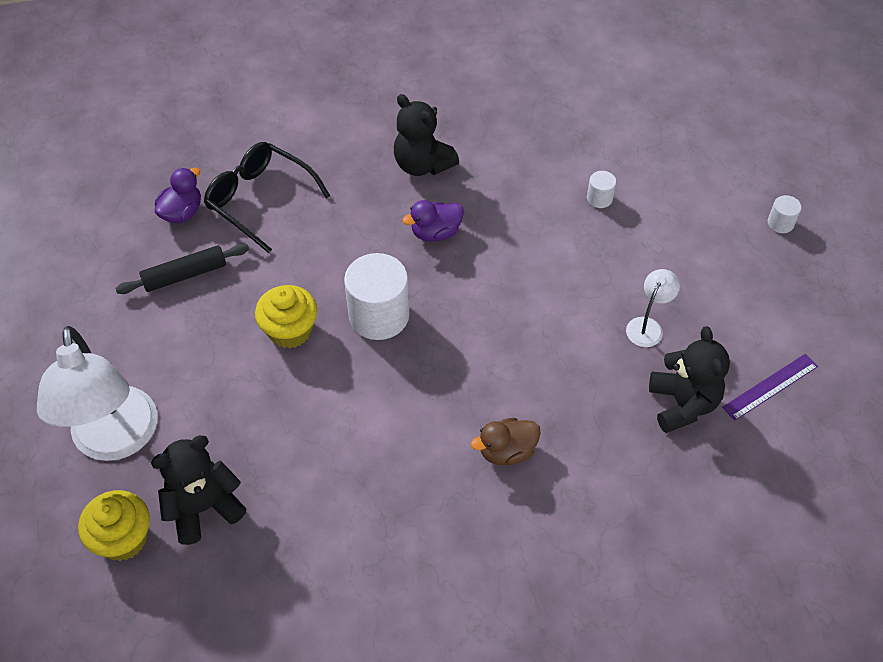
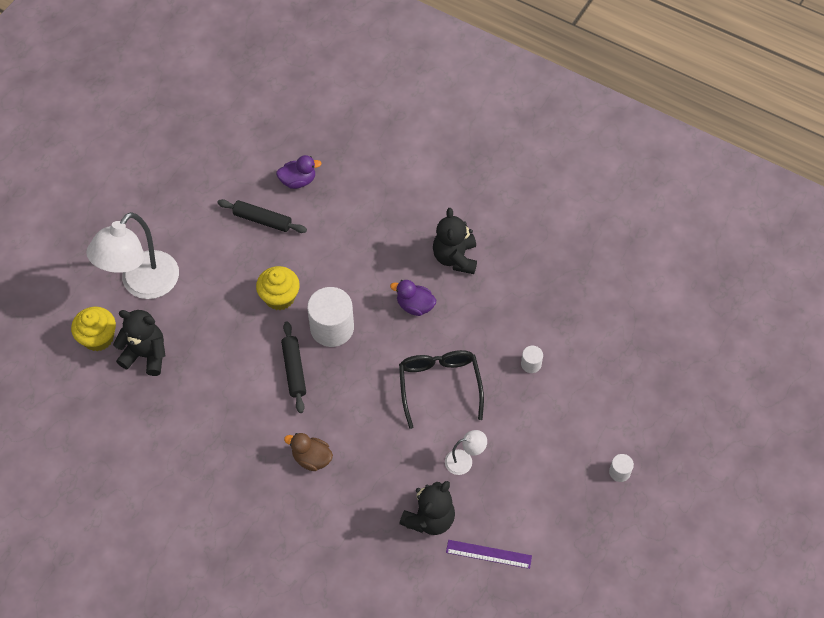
camera: 45 degrees right, 5 degrees up
black glasses [204,142,330,253] -> black glasses moved to [399,350,484,429]
none -> black rolling pin [281,321,306,413]

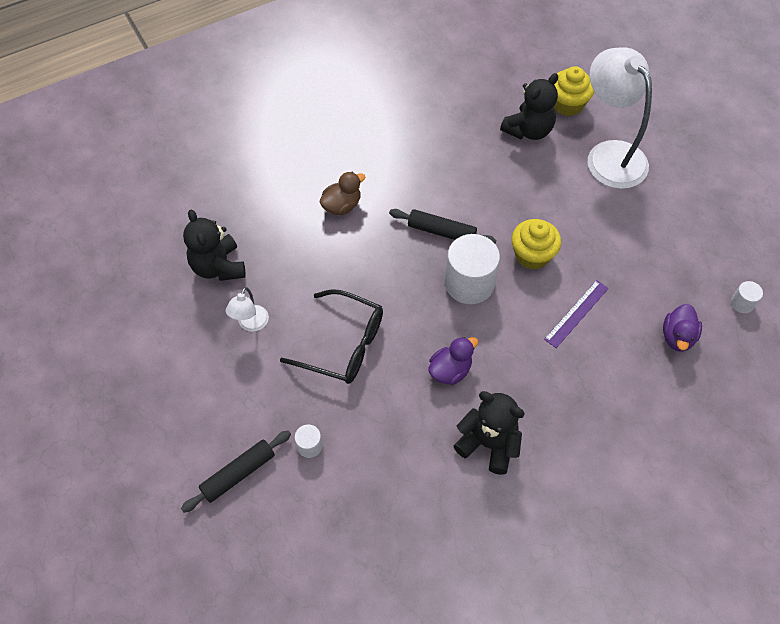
camera: 120 degrees right, 0 degrees up
black rolling pin [217,199,307,233] -> black rolling pin moved to [181,430,291,513]
purple ruler [446,540,532,569] -> purple ruler moved to [544,280,609,348]
white cylinder [609,454,634,482] -> white cylinder moved to [731,281,763,313]

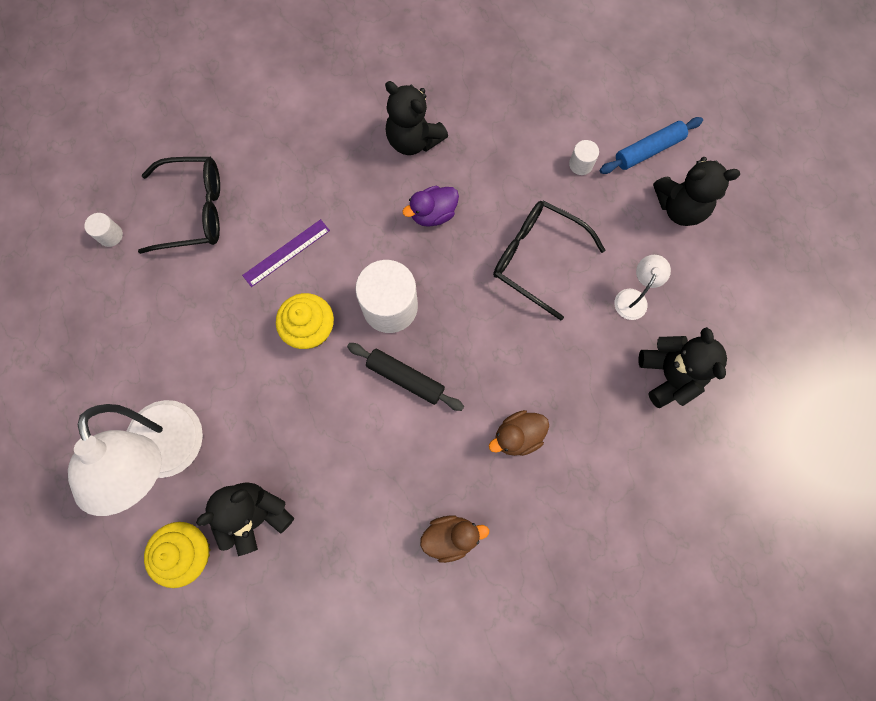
camera: 170 degrees left, 15 degrees up
black rolling pin [181,430,291,513] -> blue rolling pin [600,117,703,174]
purple duck [663,304,702,352] -> black glasses [138,157,220,254]
none -> brown duck [420,515,489,563]
none -> black teddy bear [653,157,740,226]

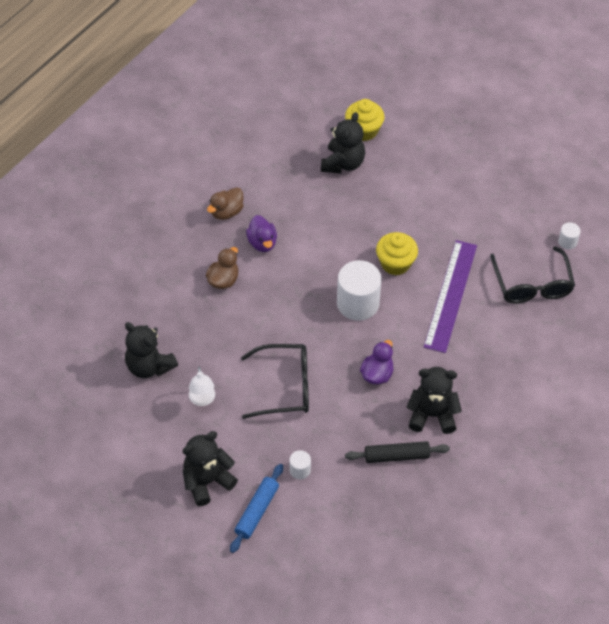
camera: 145 degrees right, 20 degrees down
white lamp [68,400,203,516] -> none
black glasses [138,157,220,254] -> black glasses turned 60 degrees counterclockwise [490,246,575,304]
purple ruler [242,219,330,287] -> purple ruler [424,240,477,353], size x1.80
black rolling pin [347,343,464,411] -> black rolling pin moved to [345,441,450,463]
none -> purple duck [246,215,277,252]

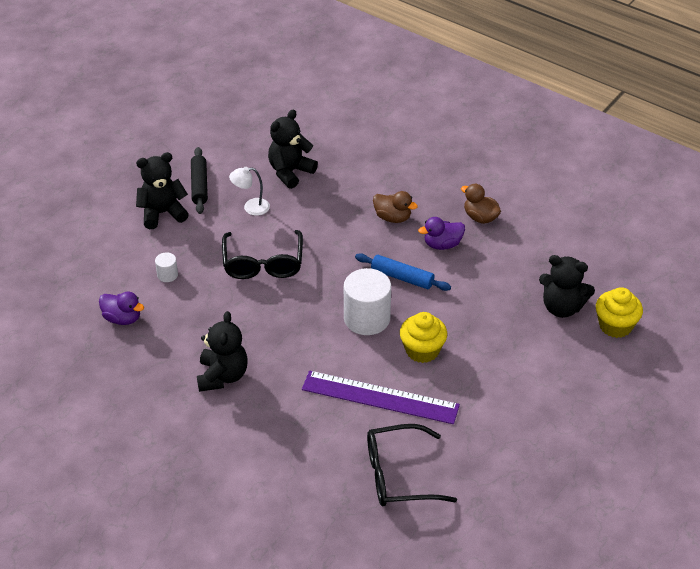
camera: 90 degrees right, 10 degrees down
black teddy bear [183,431,238,506] -> black teddy bear turned 75 degrees counterclockwise [136,152,189,229]
blue rolling pin [230,464,283,553] -> blue rolling pin moved to [355,253,451,291]
black rolling pin [345,441,450,463] -> black rolling pin moved to [191,147,208,214]
purple duck [360,340,394,384] -> purple duck moved to [99,292,144,325]
white cylinder [558,222,581,250] -> none

